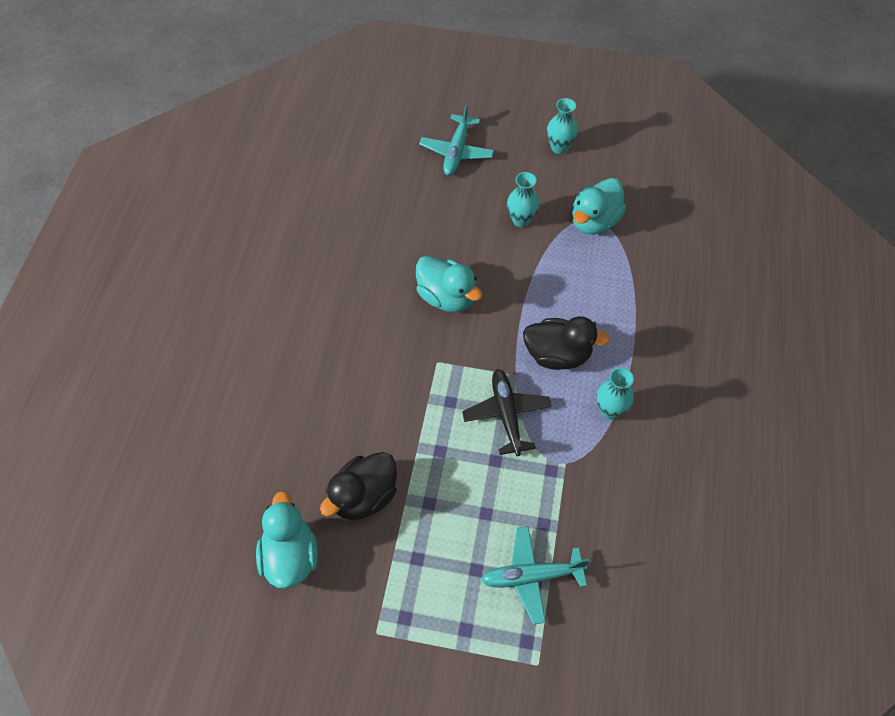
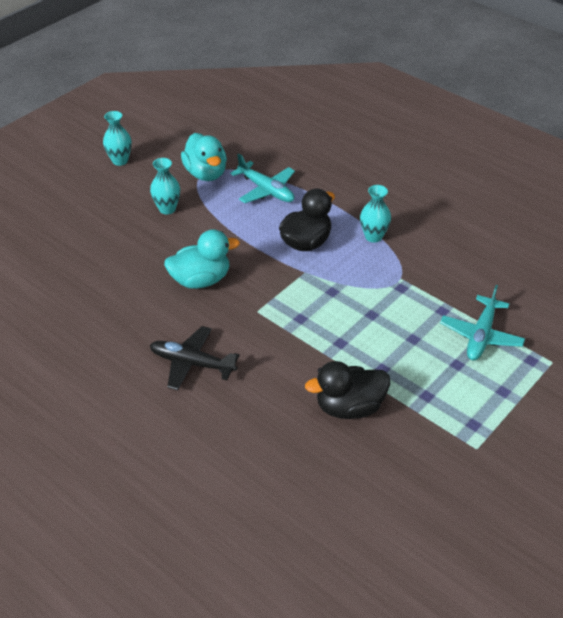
camera: 60 degrees left, 15 degrees down
turquoise duck [256,491,318,589] -> none
black duck [320,452,397,520] -> black duck turned 90 degrees clockwise [305,361,390,419]
turquoise plane [419,103,494,176] -> turquoise plane moved to [230,153,295,203]
black plane [462,369,552,456] -> black plane moved to [150,326,240,390]

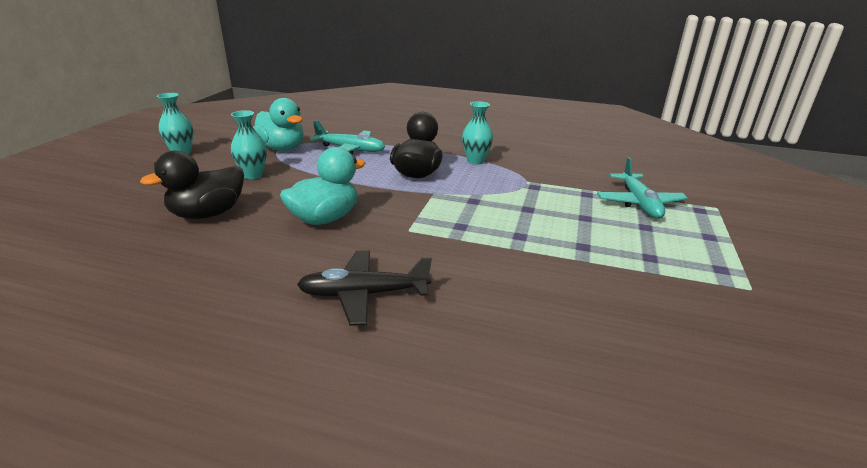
camera: 25 degrees left, 15 degrees down
black duck [305,361,390,419] -> black duck moved to [140,151,244,219]

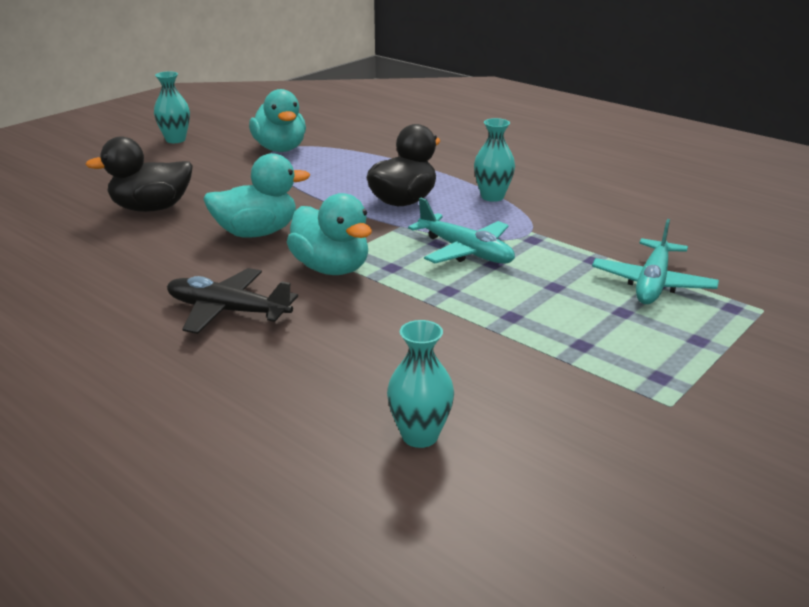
camera: 25 degrees right, 0 degrees up
turquoise vase [231,110,267,179] -> turquoise vase moved to [387,320,454,448]
turquoise plane [310,120,385,154] -> turquoise plane moved to [408,198,515,264]
none -> turquoise duck [287,193,372,275]

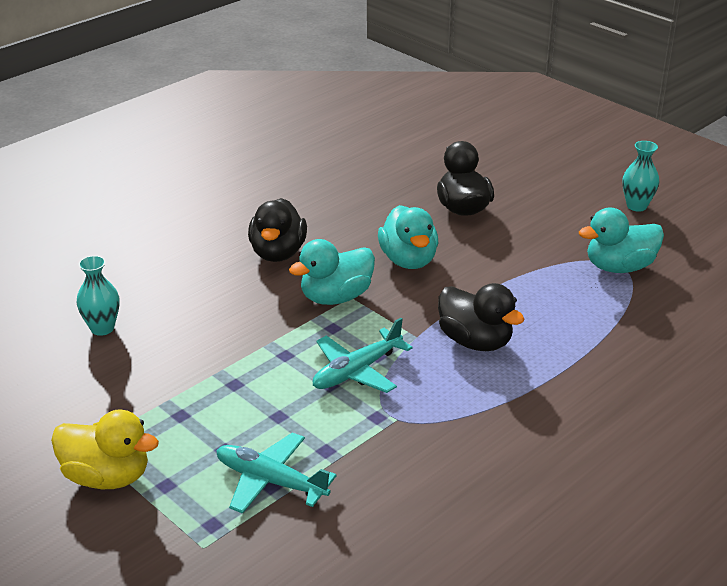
camera: 95 degrees right, 5 degrees up
black plane [167,268,298,334] -> black duck [248,198,307,262]
turquoise vase [474,118,515,202] -> none
none -> yellow duck [51,409,159,489]

